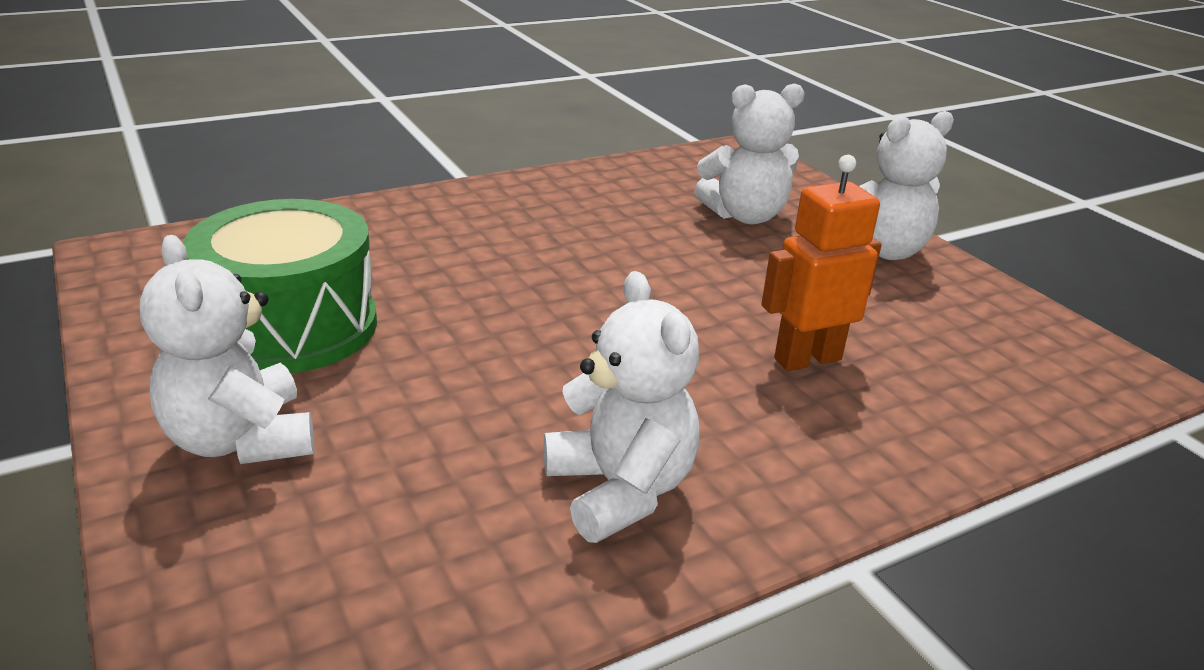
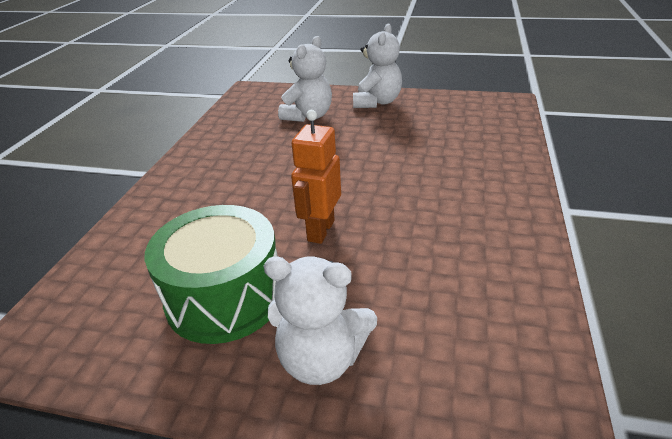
camera: 45 degrees left, 5 degrees up
white teddy bear [544,271,700,543] -> none
orange robot [761,155,882,371] -> orange robot moved to [291,110,341,244]

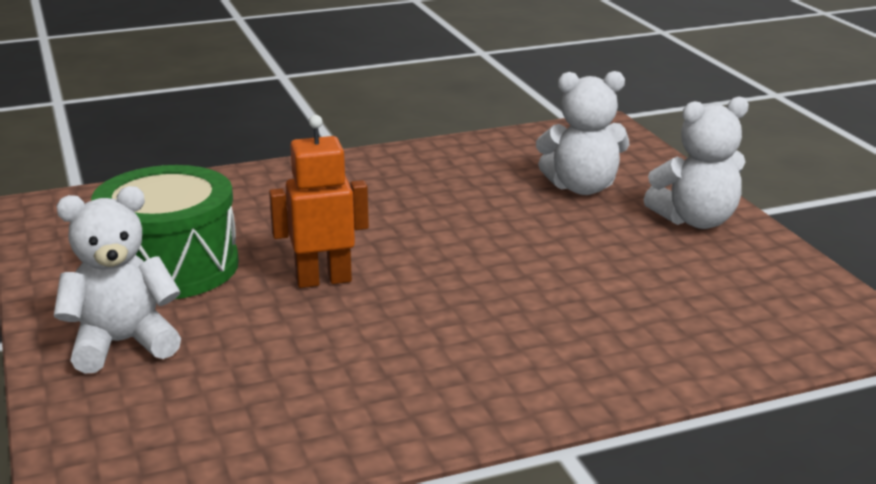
camera: 55 degrees right, 10 degrees down
white teddy bear [264,256,377,385] -> white teddy bear turned 90 degrees clockwise [54,186,181,373]

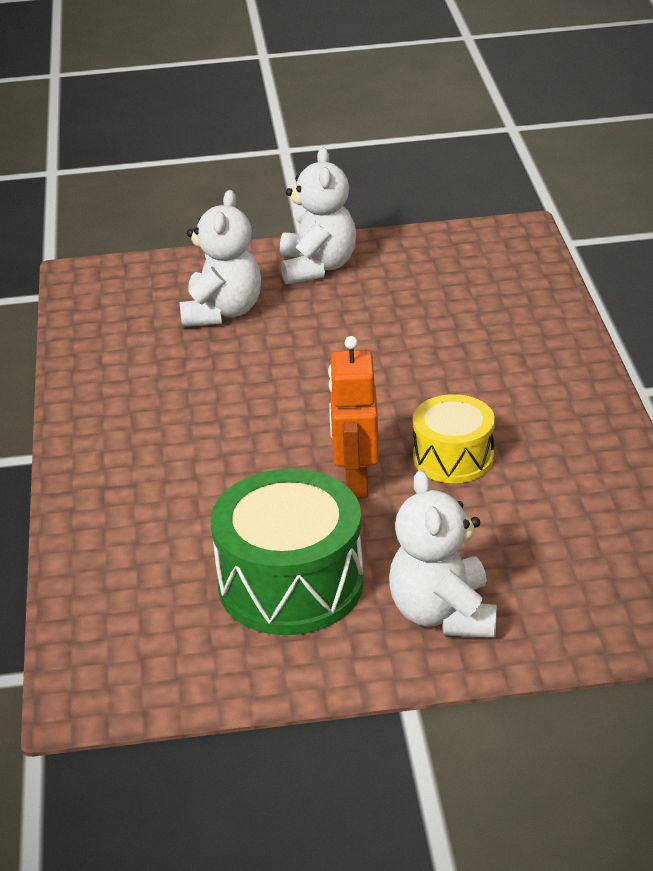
camera: 75 degrees left, 10 degrees up
none -> yellow drum [413,394,495,483]

